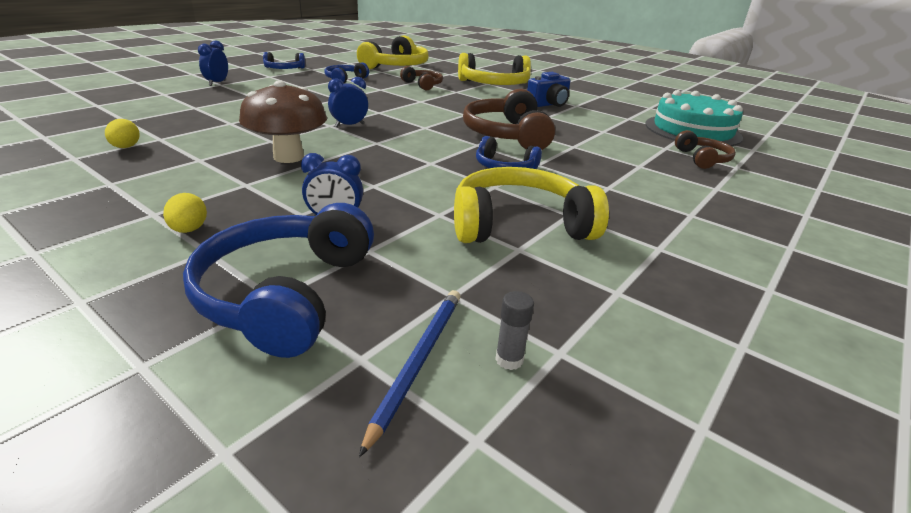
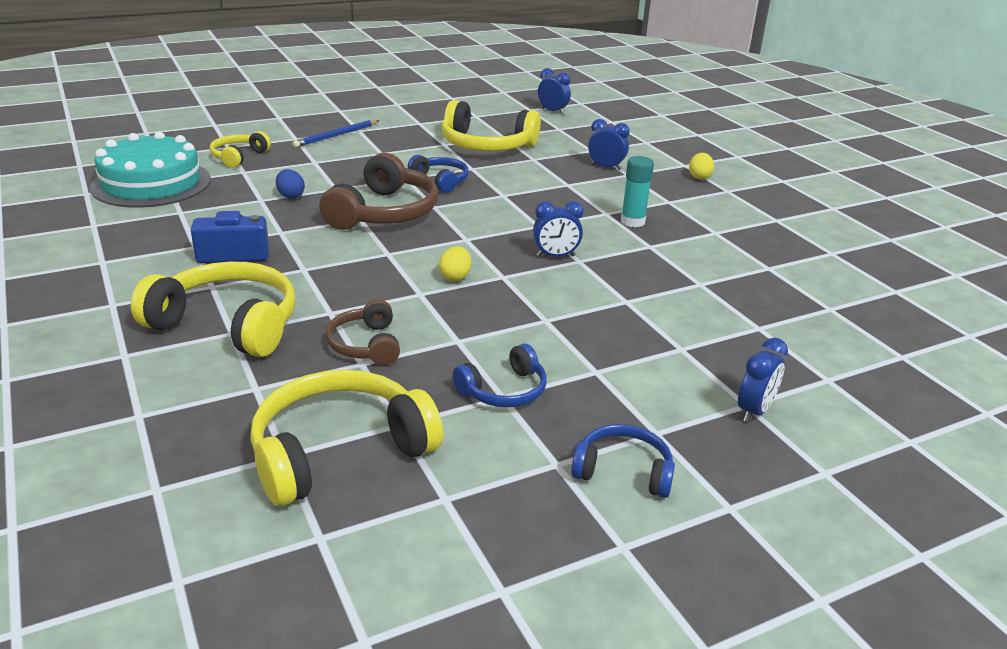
camera: 155 degrees left, 0 degrees up
yellow egg [105,119,140,148] -> yellow egg moved to [439,246,471,281]
blue headphones [183,203,374,358] -> none
brown mushroom [239,80,327,163] -> turquoise glue stick [621,156,654,228]
blue pencil [359,290,461,457] -> blue pencil moved to [292,120,379,148]
grey glue stick [495,291,534,370] -> blue clock [538,68,571,114]
brown headphones [675,130,736,169] -> yellow headphones [210,131,271,168]
none -> blue egg [276,169,305,199]

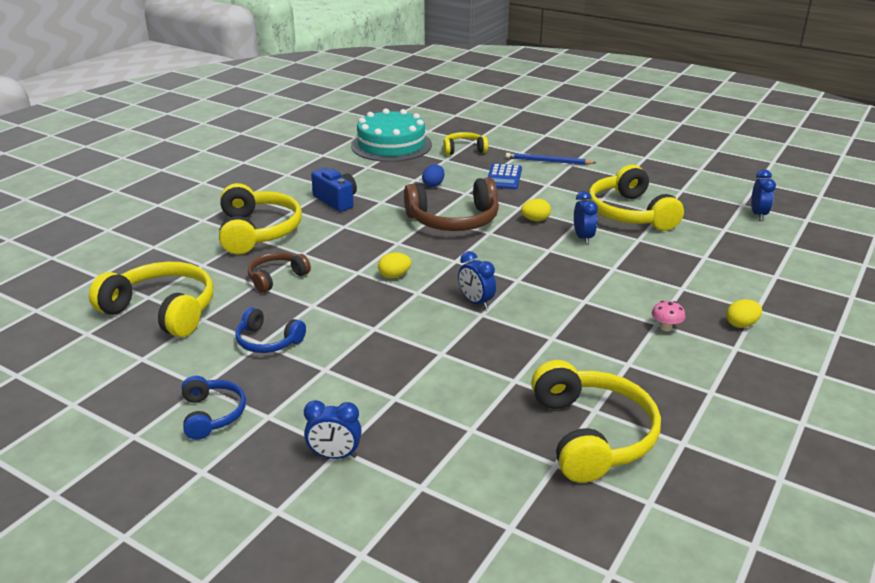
camera: 60 degrees right, 0 degrees up
blue headphones [408,155,469,193] -> yellow egg [521,199,551,221]
blue clock [588,119,630,170] -> blue clock moved to [574,191,598,245]
turquoise glue stick [621,156,654,228] -> none
none -> blue calculator [488,163,522,189]
none -> yellow headphones [531,360,661,483]
none -> pink mushroom [652,301,685,331]

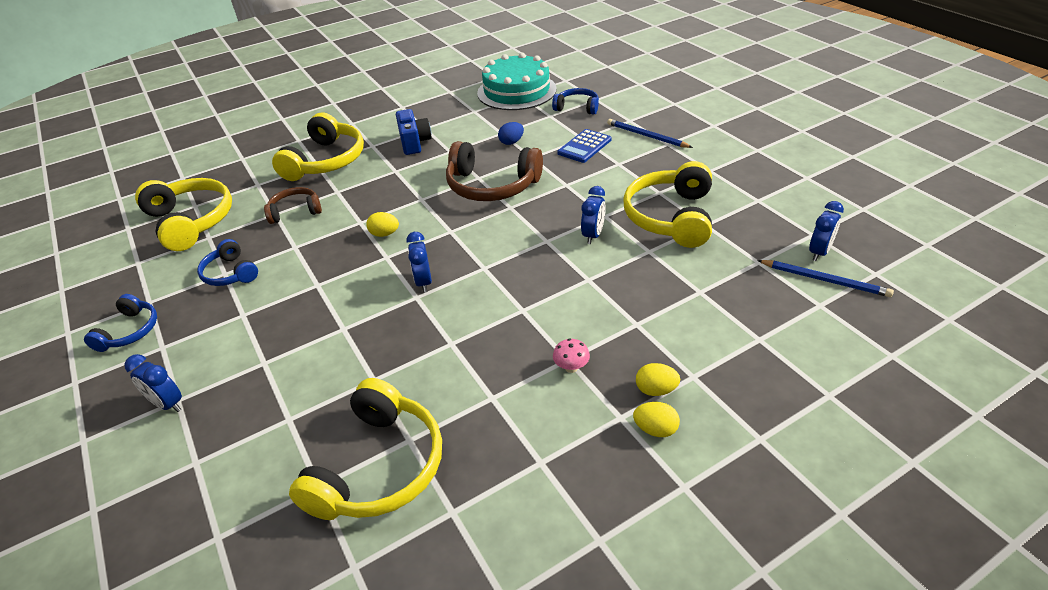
camera: 30 degrees right, 10 degrees up
yellow headphones [443,132,488,155] -> blue headphones [552,88,599,115]
yellow egg [521,199,551,221] -> yellow egg moved to [633,402,680,437]
none -> blue pencil [757,260,894,297]

